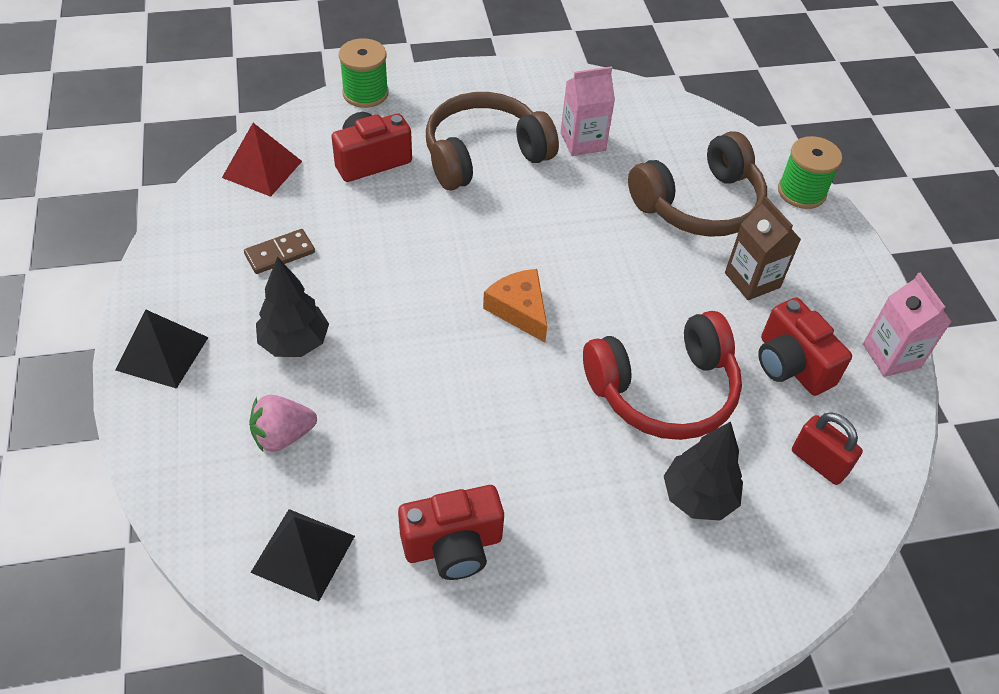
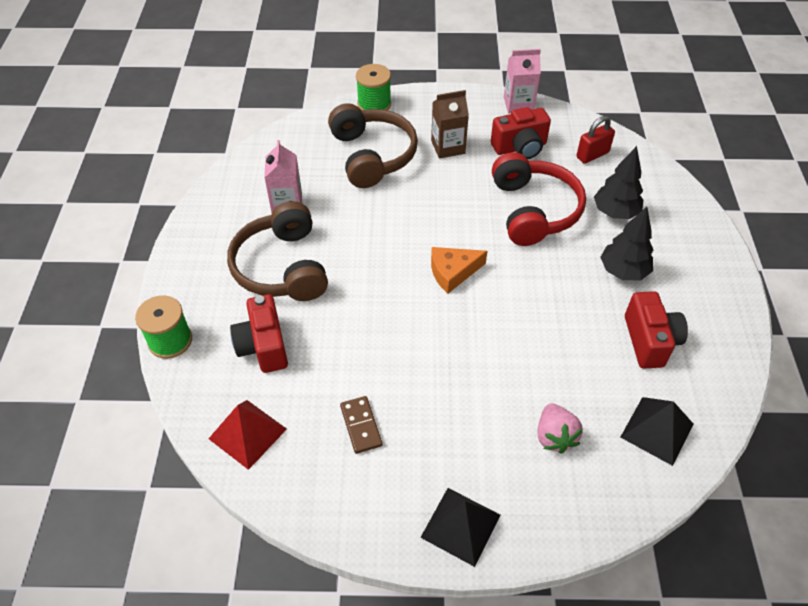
camera: 75 degrees left, 0 degrees up
black tree [256,256,329,357] -> black tree moved to [600,207,653,280]

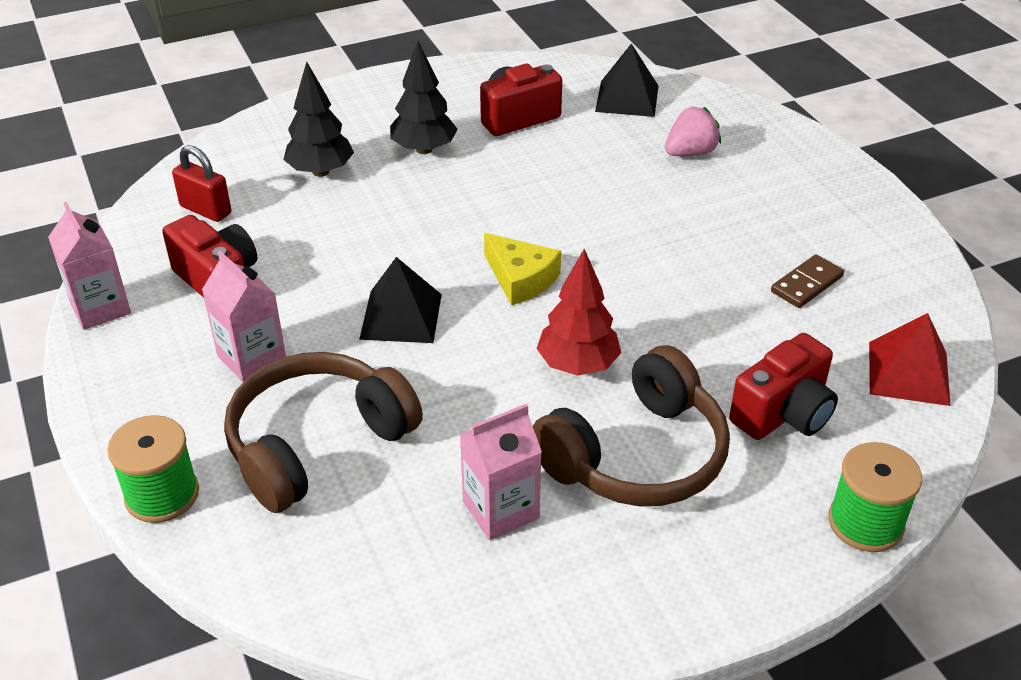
camera: 115 degrees left, 10 degrees down
black pyramid [420,488,500,567] -> black pyramid moved to [359,257,442,343]
brown carton [431,90,469,158] -> pink carton [202,251,286,382]
orange cheese [431,247,487,293] -> yellow cheese [484,233,561,305]
red headphones [492,152,586,246] -> none
none -> red tree [536,249,621,376]

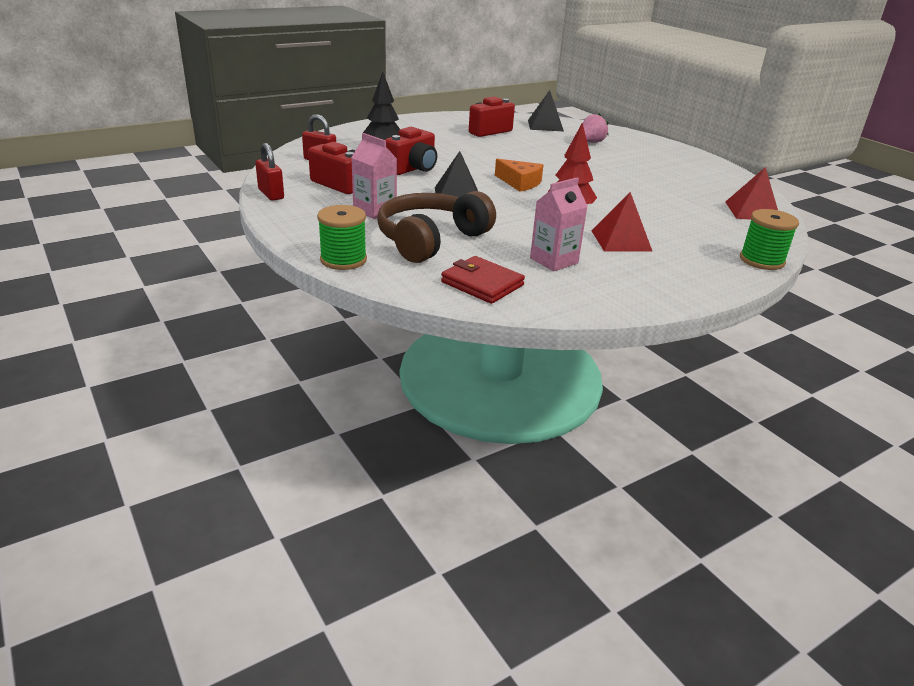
camera: 10 degrees left, 10 degrees down
pink carton [48,202,131,330] -> red padlock [255,143,284,201]
black tree [390,41,458,154] -> none
yellow cheese [484,233,561,305] -> orange cheese [495,159,543,192]
brown headphones [533,345,730,506] -> red pyramid [591,192,652,251]
red camera [729,333,838,440] -> red camera moved to [385,127,437,175]
brown domino [771,254,844,308] -> none
none -> red wallet [441,256,525,304]

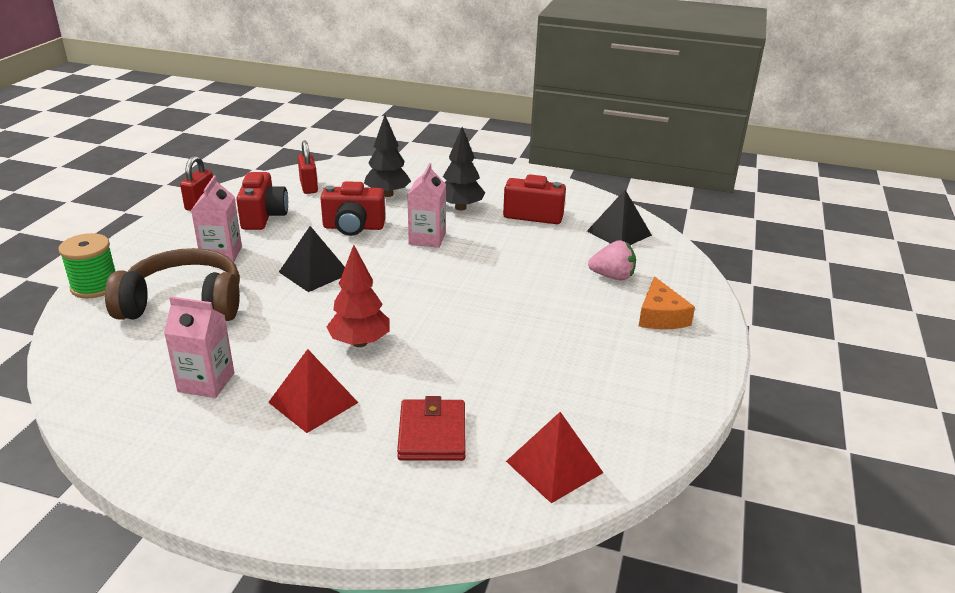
camera: 50 degrees right, 0 degrees up
red wallet [441,256,525,304] -> red wallet moved to [397,396,466,461]
orange cheese [495,159,543,192] -> orange cheese moved to [639,276,695,329]
green spool [740,209,799,270] -> none
none -> pink carton [407,163,446,248]
none -> black tree [443,127,485,211]

